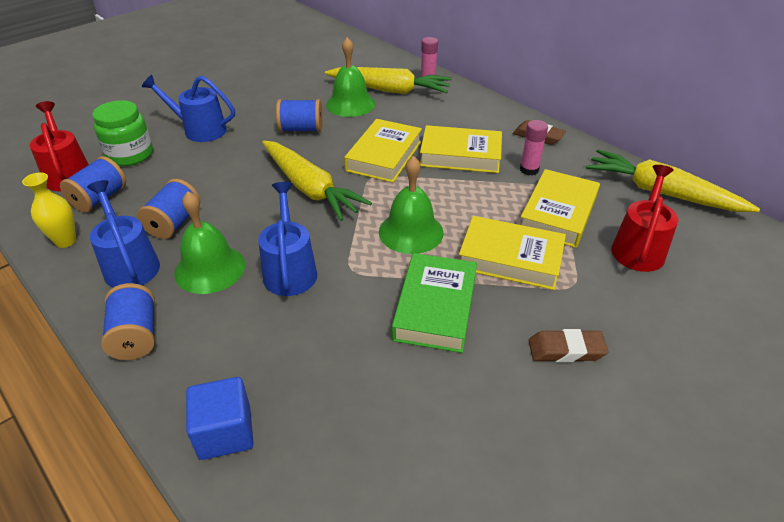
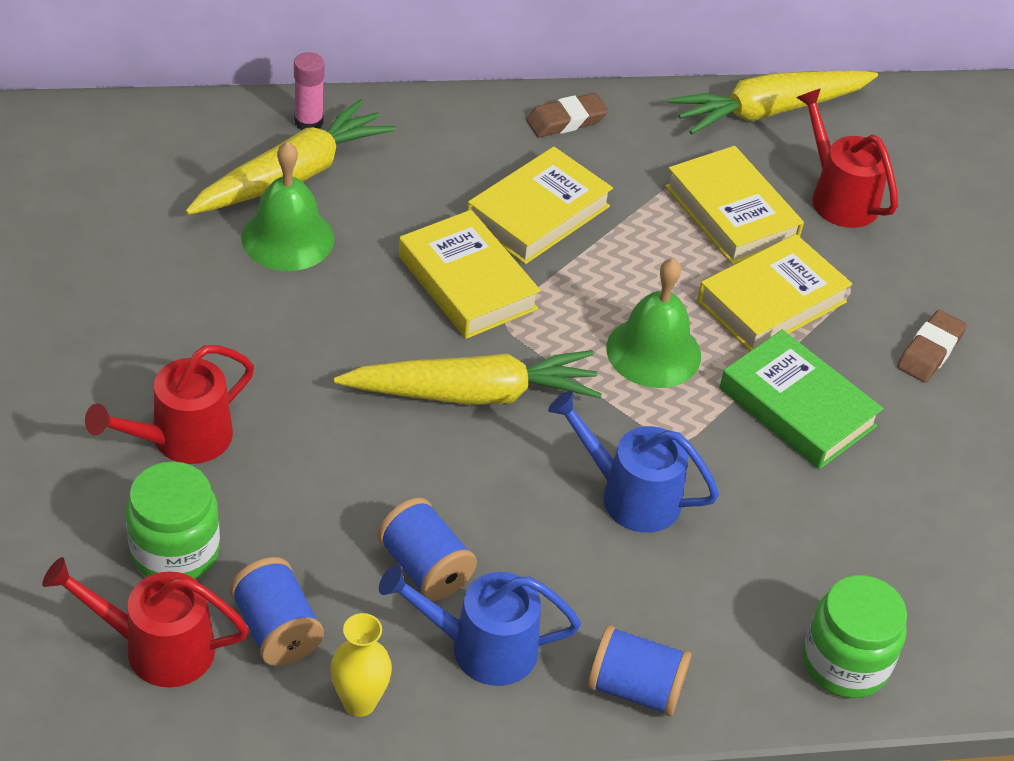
camera: 60 degrees left, 5 degrees up
blue watering can [142,75,235,142] -> red watering can [85,345,254,464]
green bell [174,191,245,294] -> none
blue cube [186,377,254,460] -> green jar [803,575,907,698]
blue spool [276,99,323,132] -> none
pink glue stick [520,120,548,176] -> none

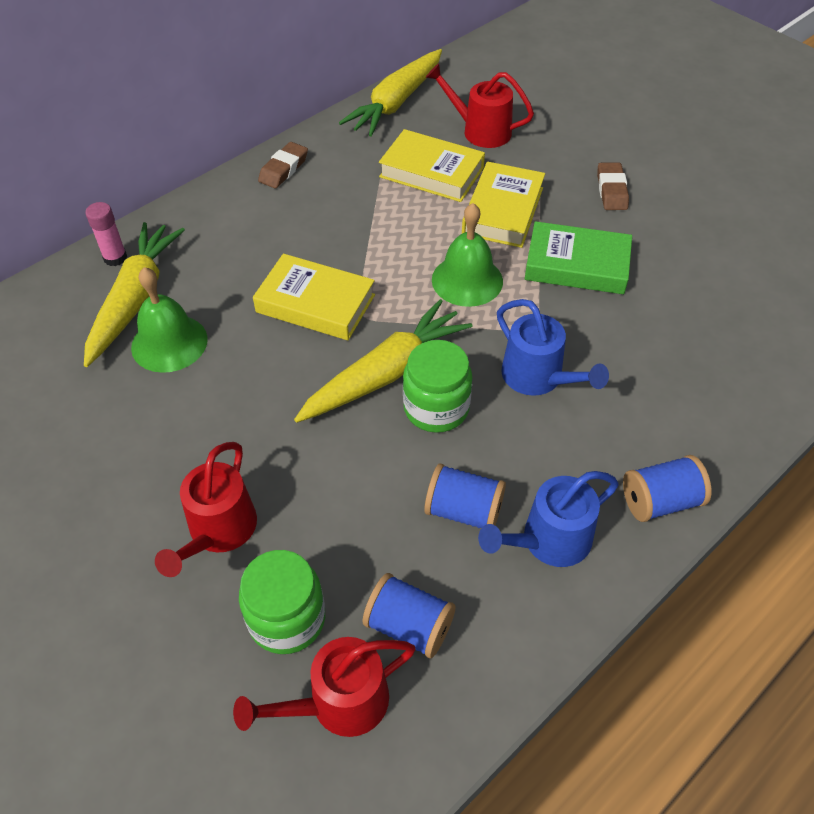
camera: 30 degrees left, 5 degrees up
yellow vase [330,613,392,717] -> none
yellow book [467,147,613,264] -> none
blue watering can [548,391,719,533] -> blue watering can turned 120 degrees counterclockwise [497,299,609,396]
green jar [803,575,907,698] -> green jar moved to [403,340,472,433]

